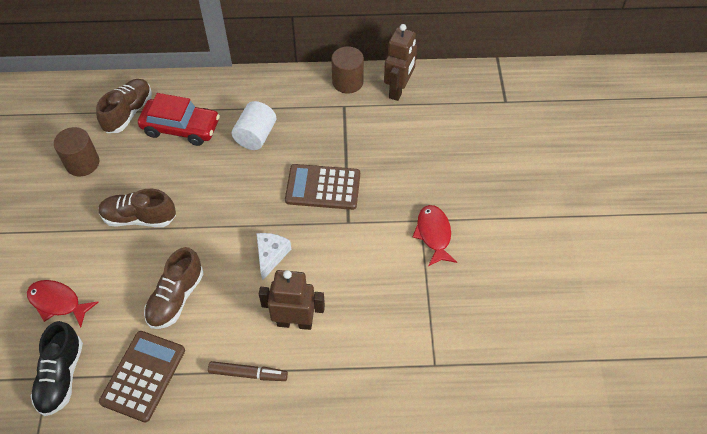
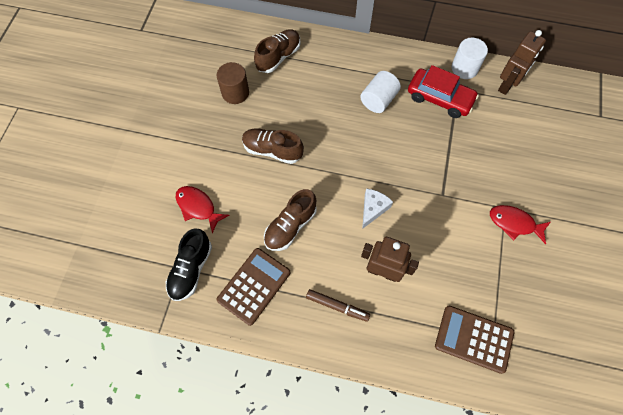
camera: 15 degrees right, 10 degrees up
red car [138,93,220,146] -> red car moved to [408,65,479,118]
brown calculator [285,164,360,210] -> brown calculator moved to [435,306,514,374]
brown cylinder [331,47,364,94] -> white cylinder [452,38,488,79]
red fish [413,205,457,266] -> red fish turned 75 degrees counterclockwise [490,205,551,244]

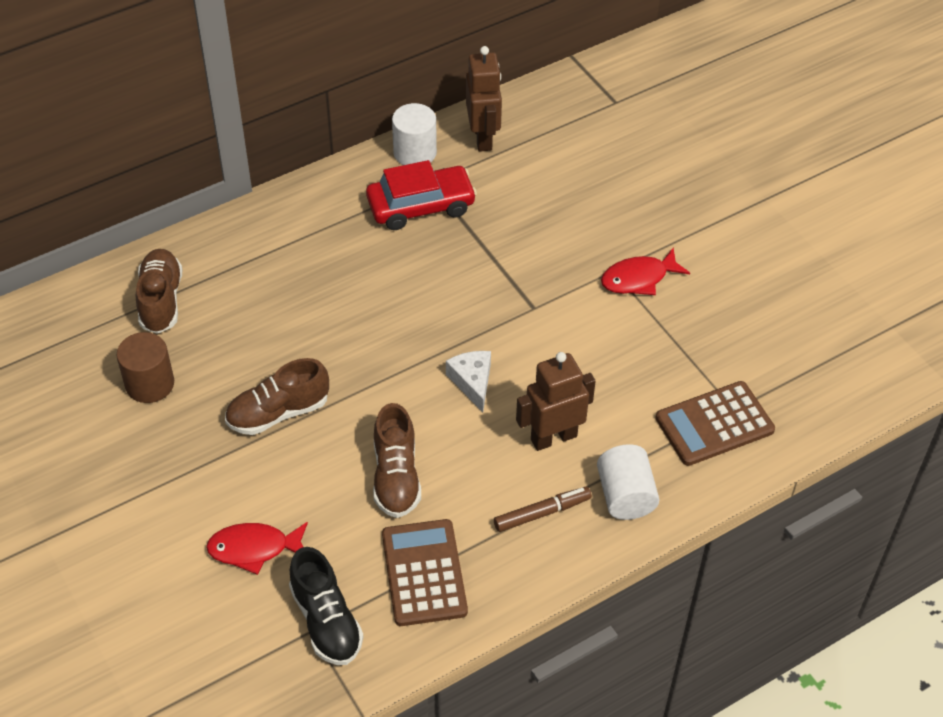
camera: 45 degrees left, 15 degrees down
white cylinder [360,71,401,113] -> white cylinder moved to [597,444,660,520]

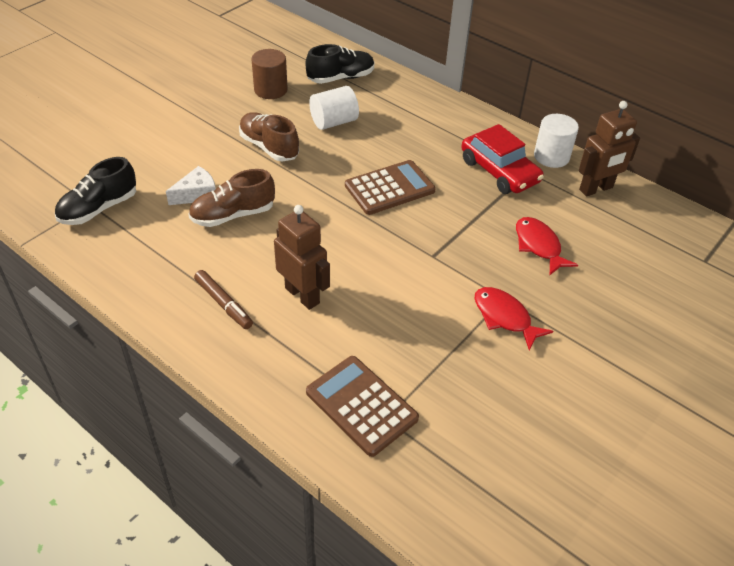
camera: 70 degrees right, 5 degrees down
brown shoe [136,249,182,334] -> black shoe [305,44,374,84]
red fish [206,522,308,575] -> red fish moved to [516,217,578,275]
brown calculator [382,519,468,626] -> brown calculator moved to [345,160,436,215]
white cheese [446,351,491,412] -> white cheese moved to [166,166,216,205]
white cylinder [597,444,660,520] -> white cylinder moved to [309,86,359,130]

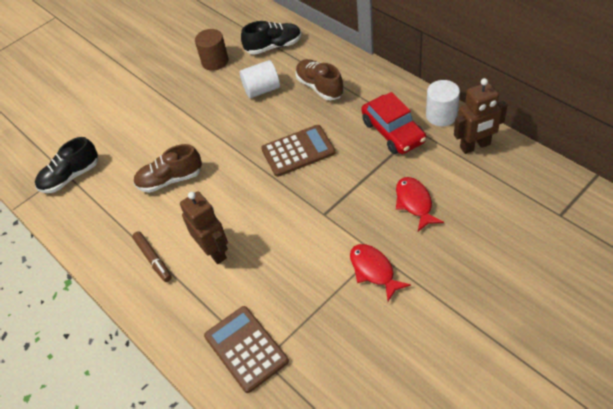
camera: 15 degrees right, 5 degrees up
white cheese [166,166,216,205] -> none
brown shoe [239,112,299,162] -> brown shoe moved to [296,59,344,100]

